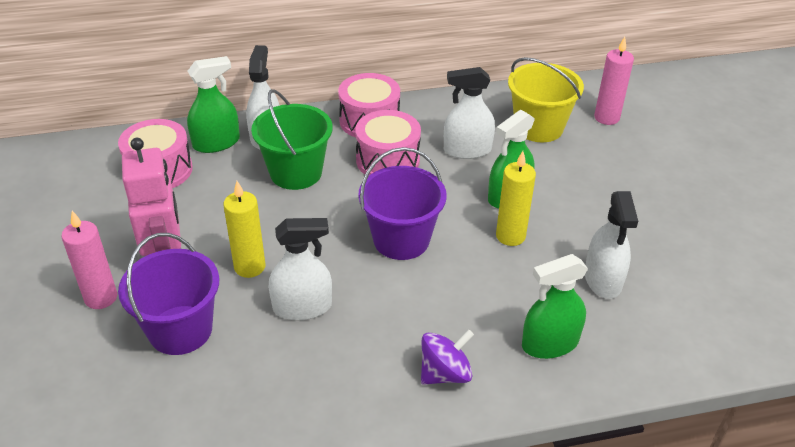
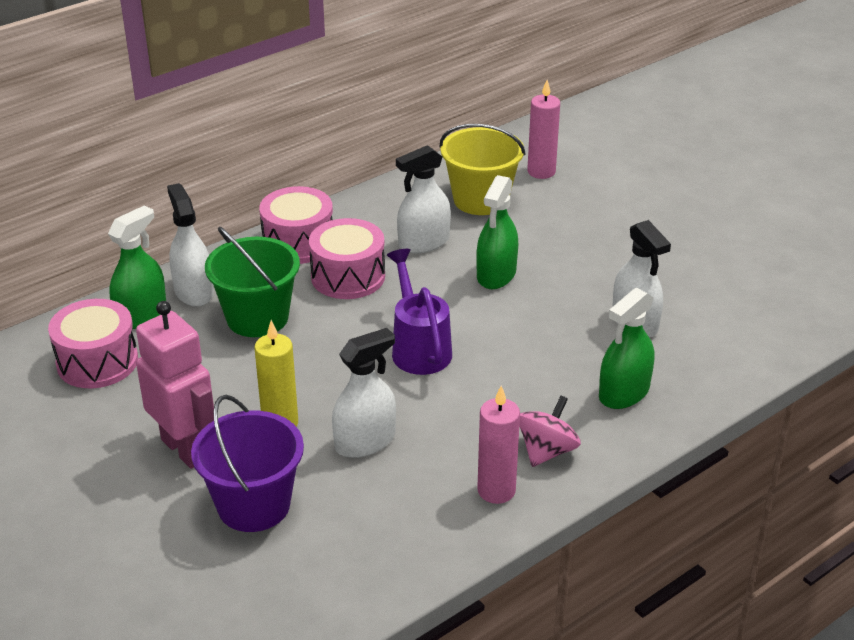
camera: 25 degrees left, 5 degrees down
pink candle [61,211,117,309] -> pink candle moved to [477,385,520,504]
purple bucket [358,147,447,260] -> purple watering can [387,249,452,375]
purple spinning top [421,329,474,385] -> pink spinning top [519,396,581,467]
yellow candle [496,151,536,246] -> none

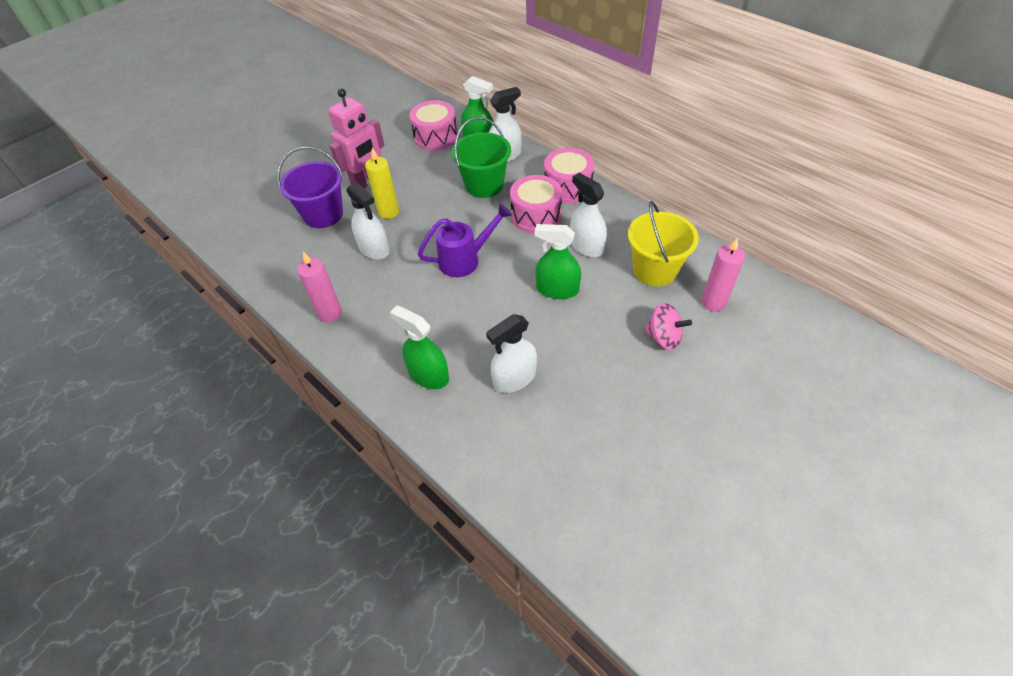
camera: 85 degrees right, 15 degrees up
pink spinning top [519,396,581,467] -> pink spinning top moved to [644,303,692,350]

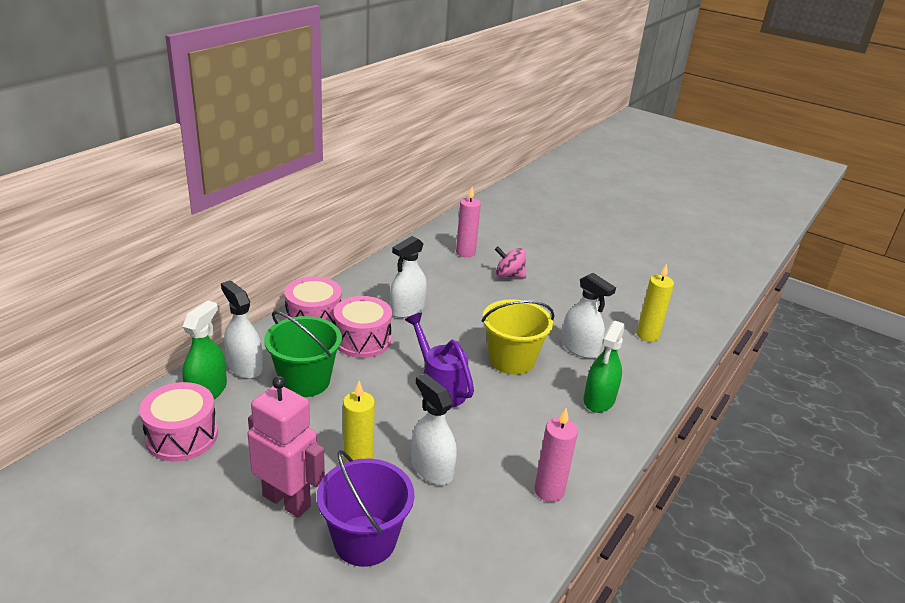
camera: 105 degrees left, 20 degrees down
white spray bottle [346,182,389,260] -> white spray bottle turned 75 degrees counterclockwise [411,373,457,485]
green spray bottle [535,224,581,299] -> none
yellow bucket [628,201,699,286] -> yellow bucket moved to [482,299,555,375]
pink spinning top [644,303,692,350] -> pink spinning top turned 90 degrees counterclockwise [495,247,526,279]
none -> yellow candle [637,264,674,342]

